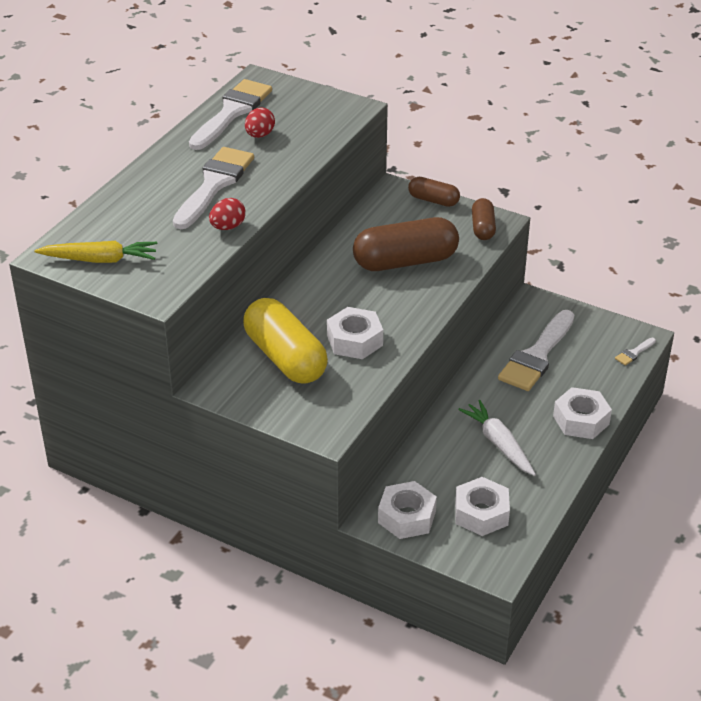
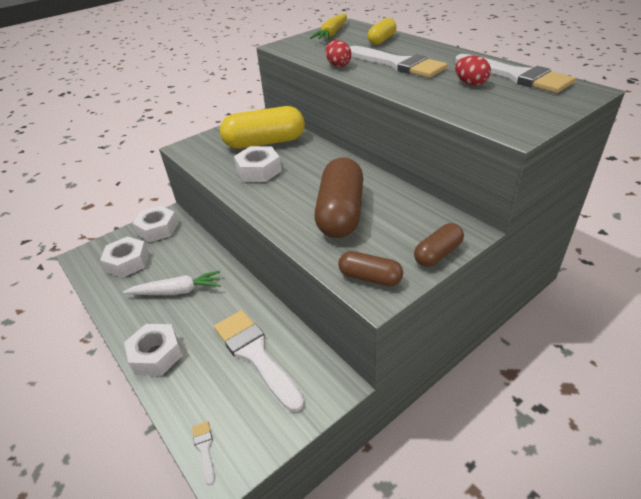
camera: 115 degrees right, 0 degrees up
none -> yellow capsule [368,18,397,45]

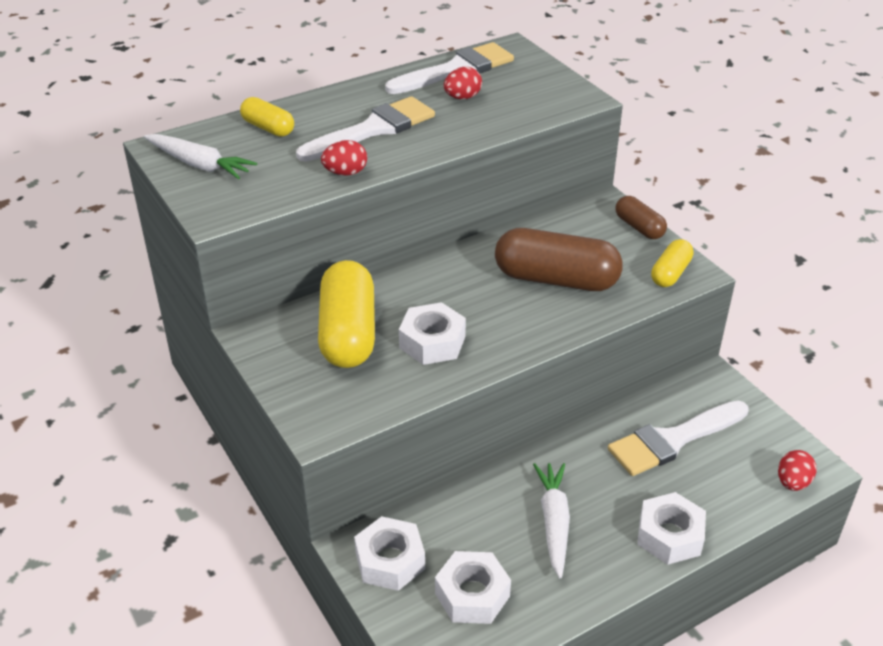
camera: 85 degrees left, 0 degrees up
white brush [192,421,215,485] -> red egg [778,450,816,491]
yellow carrot [310,14,347,40] -> white carrot [144,134,257,179]
brown capsule [338,251,403,286] -> yellow capsule [651,239,694,287]

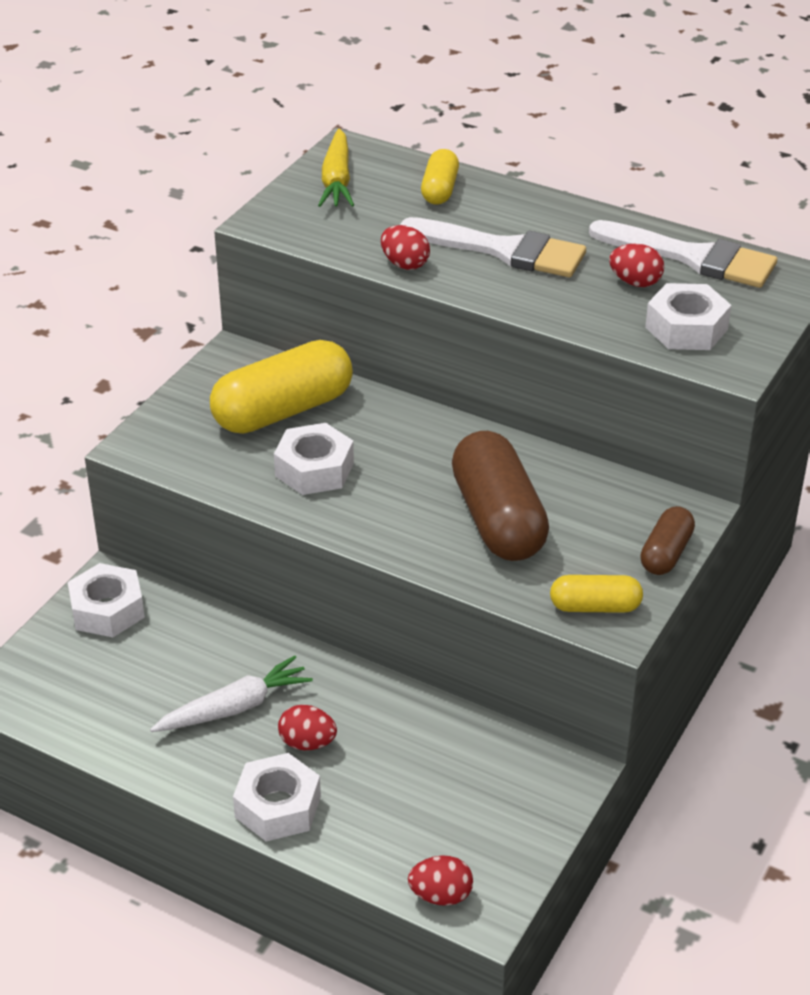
camera: 60 degrees right, 0 degrees up
white carrot [144,134,257,179] -> yellow carrot [318,128,354,207]
white nut [435,551,511,624] -> white nut moved to [645,283,731,350]
white brush [608,401,749,476] -> none
none -> red egg [278,705,337,750]

